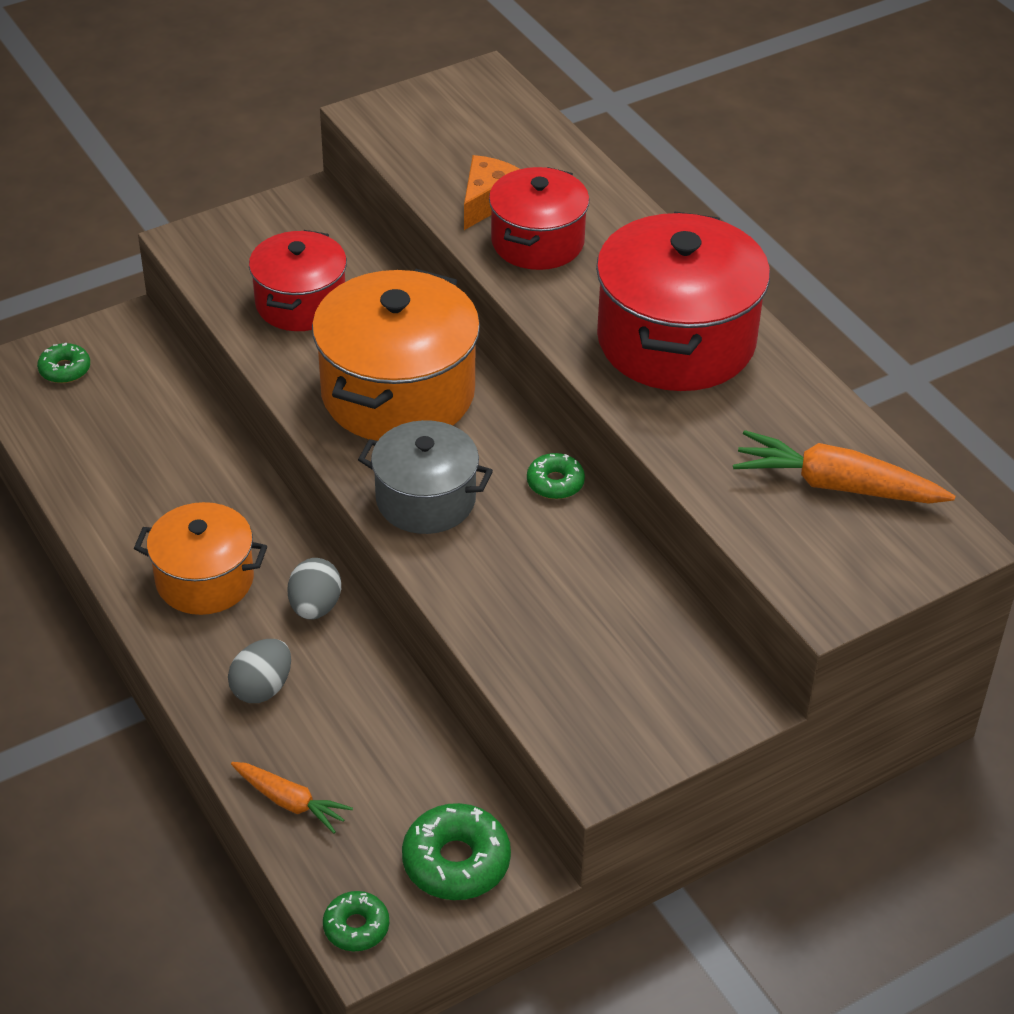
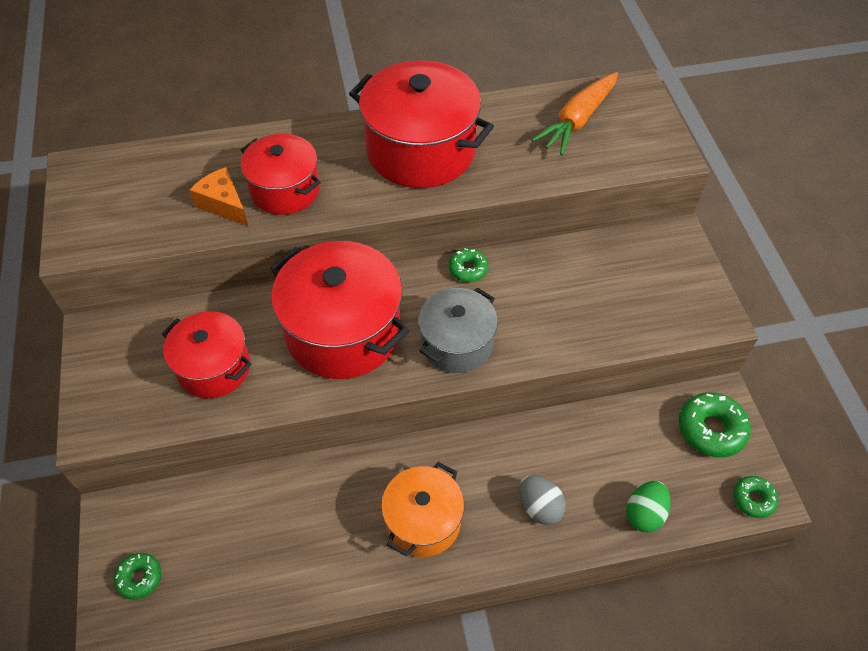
camera: 70 degrees left, 10 degrees up
orange carrot [231,762,353,833] -> green egg [626,481,671,533]
grey egg [288,558,341,619] -> none
orange pot [312,269,480,441] -> red pot [270,241,409,379]

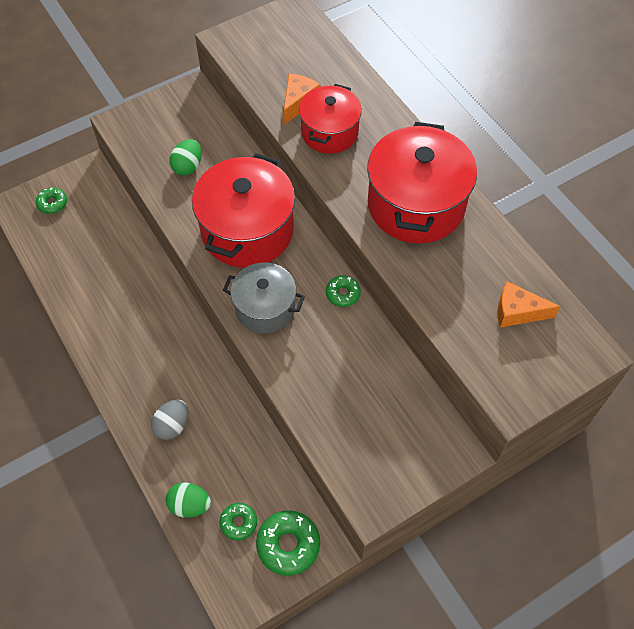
camera: 70 degrees right, 5 degrees up
red pot [162,311,251,398] -> green egg [170,139,202,176]
orange pot [381,462,464,557] -> none
orange carrot [532,72,618,155] -> orange cheese [497,281,561,328]
green donut [733,476,779,518] -> green donut moved to [219,503,257,541]

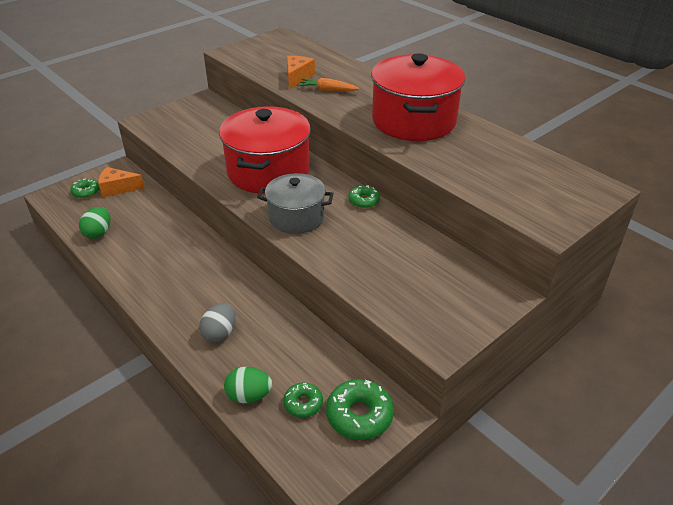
camera: 10 degrees left, 20 degrees down
green egg [170,139,202,176] -> green egg moved to [79,207,110,239]
red pot [299,84,362,154] -> orange carrot [298,78,359,91]
orange cheese [497,281,561,328] -> orange cheese moved to [98,167,145,197]

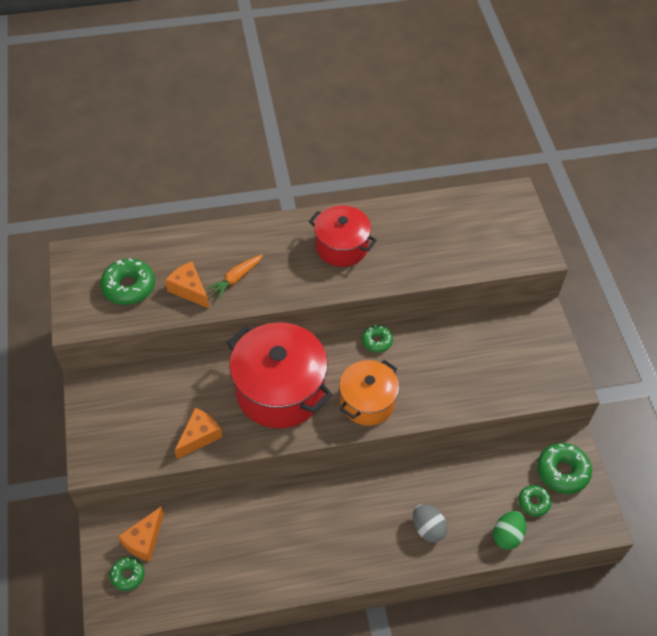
camera: 60 degrees left, 15 degrees up
green egg [79,207,110,239] -> none
grey pot [257,173,334,234] -> orange pot [339,360,399,426]
red pot [371,53,465,141] -> red pot [309,205,377,267], size x0.62
none -> green donut [100,258,155,305]
none -> orange cheese [174,408,222,459]

